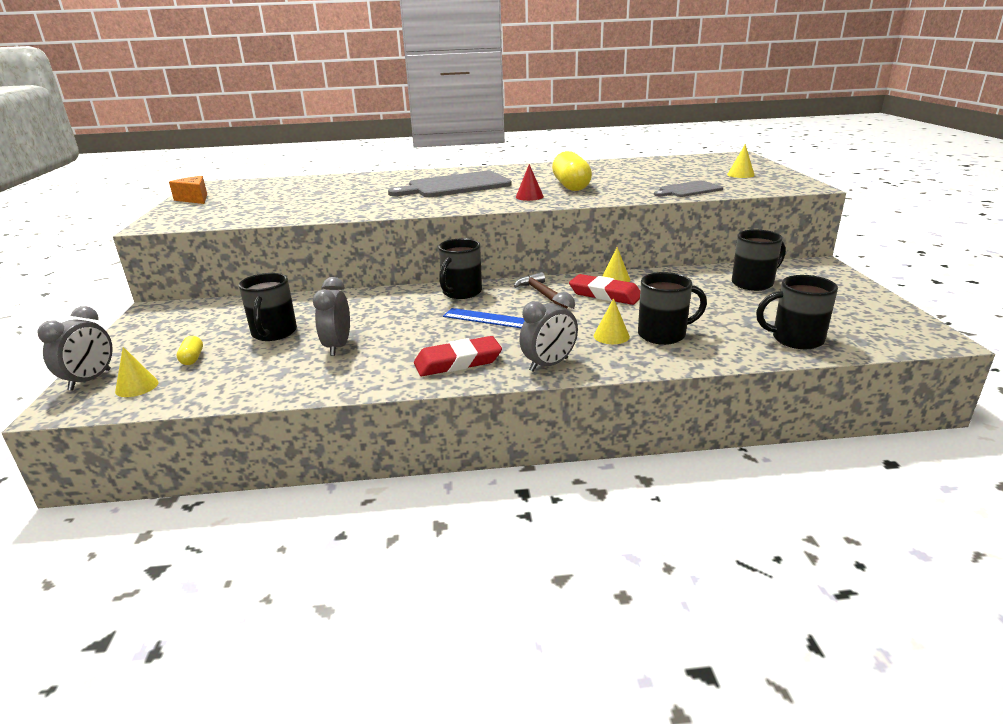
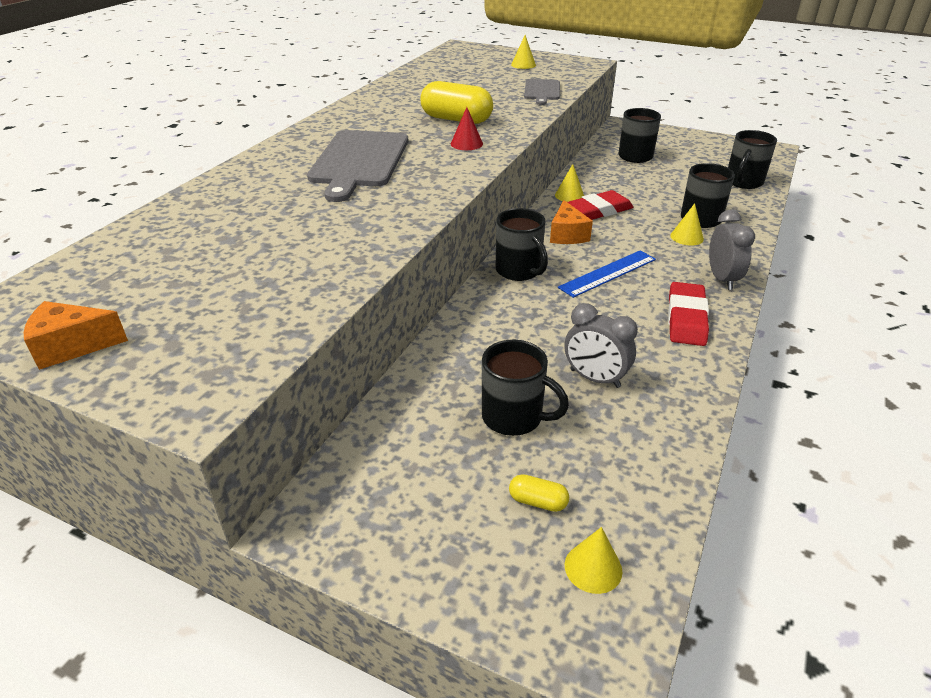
camera: 60 degrees left, 10 degrees up
grey clock [37,306,113,391] -> none
brown hammer [514,272,568,309] -> orange cheese [550,200,593,244]

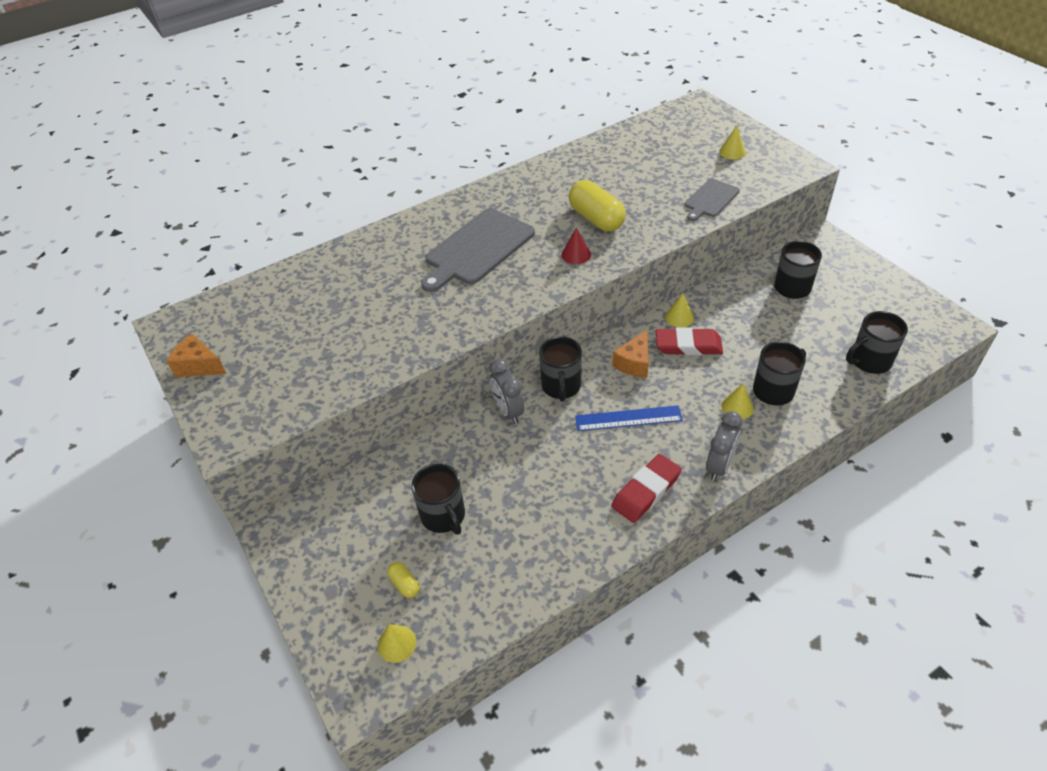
camera: 35 degrees right, 10 degrees up
grey clock [565,303,638,388] -> grey clock moved to [489,359,524,424]

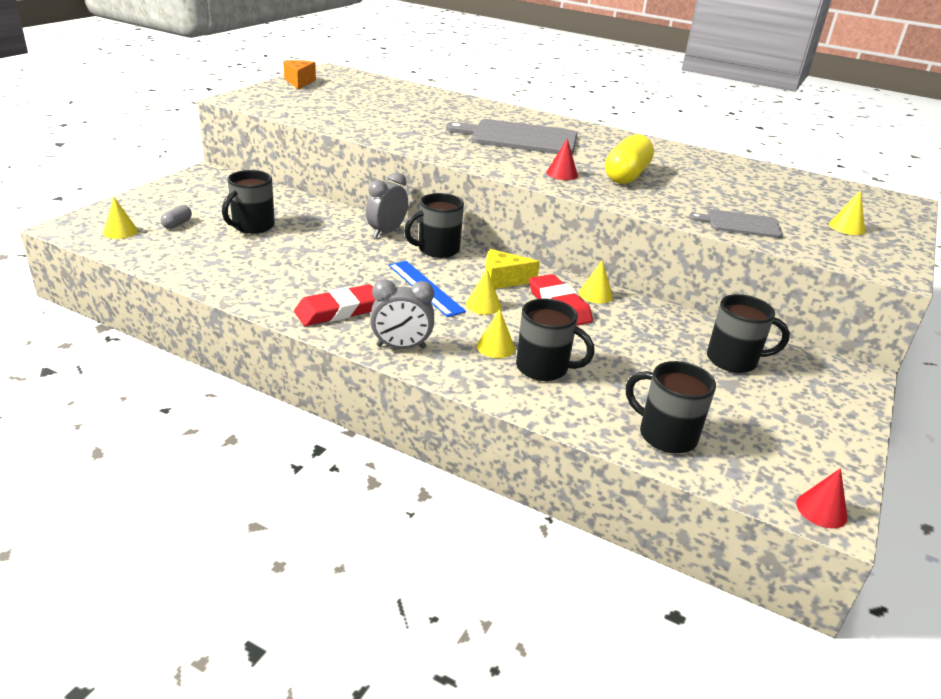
camera: 55 degrees right, 15 degrees down
yellow capsule [387,562,420,598] -> grey capsule [160,205,192,229]
red eraser [611,454,682,523] -> red eraser turned 45 degrees counterclockwise [294,284,375,326]
orange cheese [612,330,649,378] -> yellow cheese [485,249,540,289]
none -> yellow cone [466,269,501,315]
none -> red cone [796,468,848,529]

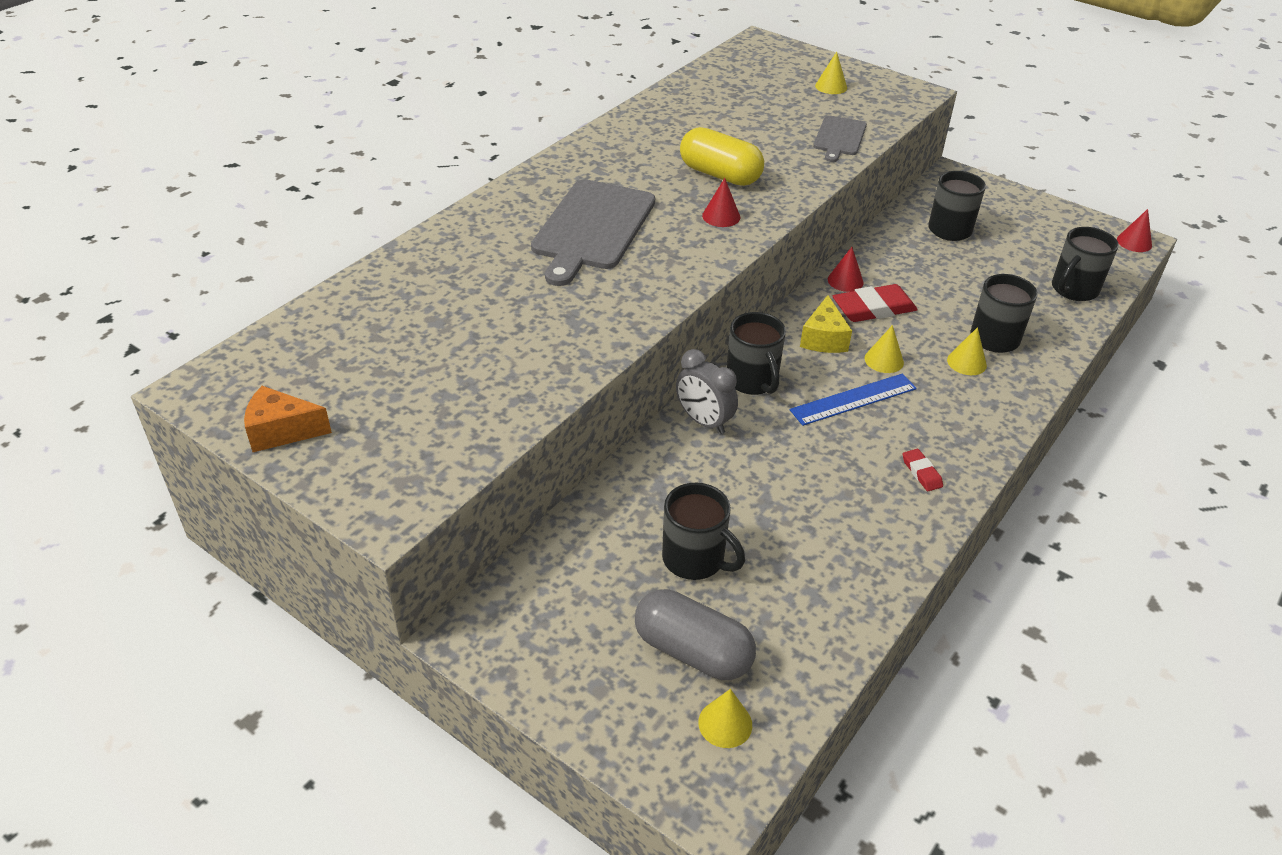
camera: 80 degrees left, 10 degrees up
grey capsule [160,205,192,229] -> grey capsule [635,589,756,680], size x2.16
red eraser [294,284,375,326] -> red eraser [903,449,943,491], size x0.51
grey clock [370,279,434,349] -> none
yellow cone [579,260,613,304] -> red cone [828,247,864,292]

